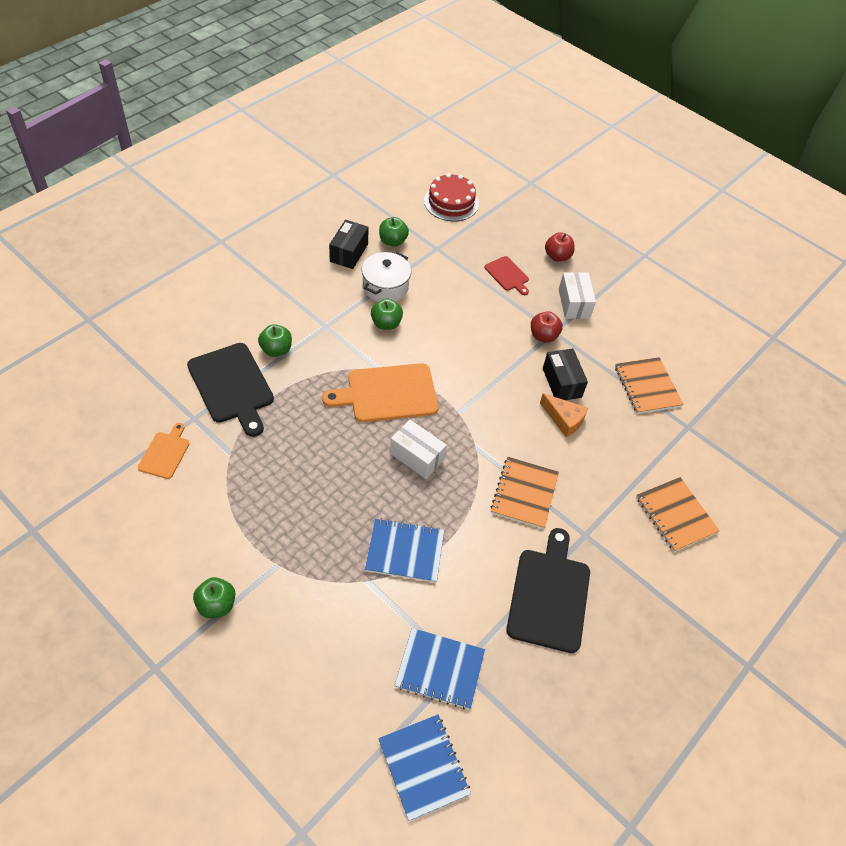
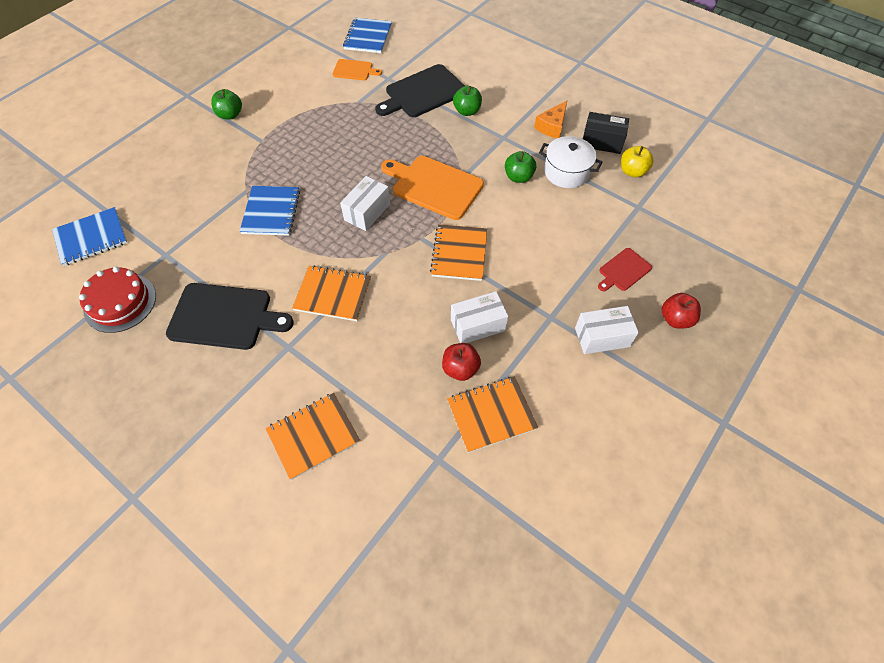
camera: 90 degrees right, 5 degrees up
orange cutting board [322,363,438,422] -> orange cutting board turned 45 degrees counterclockwise [381,156,484,220]
green apple [379,217,409,247] -> yellow apple [621,146,654,177]
blue notebook [395,628,485,709] -> blue notebook moved to [343,18,392,53]
red cake [424,173,479,221] -> red cake moved to [79,267,156,333]
red apple [531,311,563,343] -> red apple moved to [442,343,481,381]
orange cheese [540,393,588,437] -> orange cheese moved to [534,101,567,138]
black box [543,349,588,400] -> white box [451,291,508,343]
none -> orange notebook [430,224,487,281]

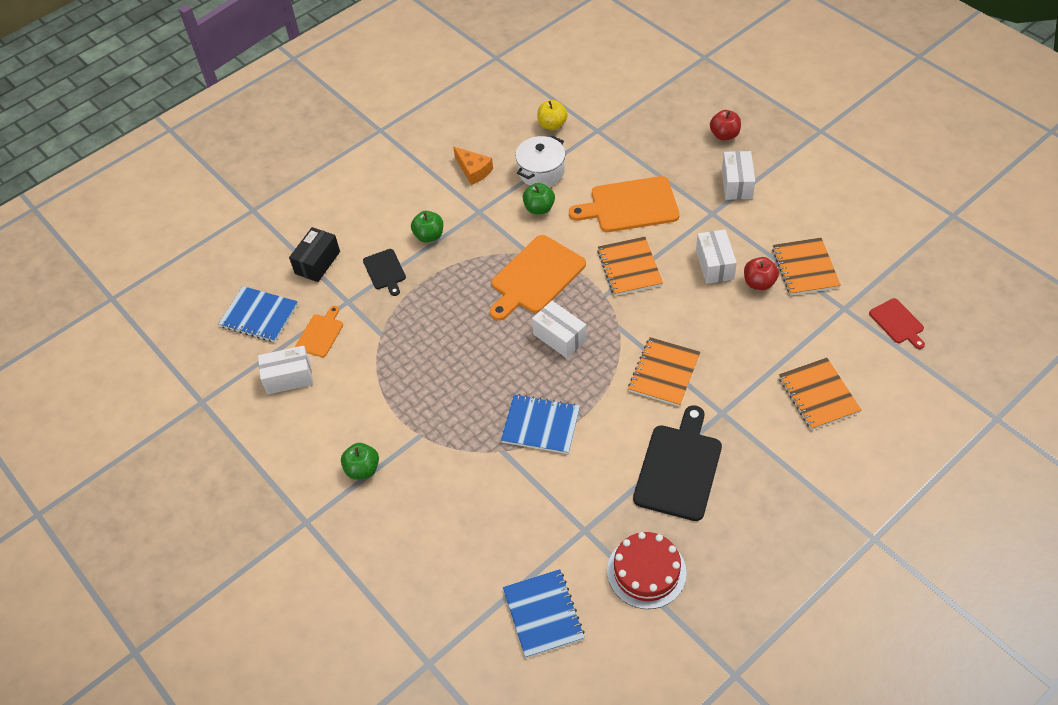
camera: 75 degrees left, 5 degrees down
black cutting board [375,64,465,117] -> black cutting board [363,249,406,296], size x0.53
orange notebook [430,224,487,281] -> orange notebook turned 60 degrees clockwise [597,237,663,296]
black box [583,112,629,154] -> black box moved to [289,227,340,282]
red cutting board [598,248,652,291] -> red cutting board moved to [869,298,925,349]
none -> white box [258,346,313,395]
none -> orange cutting board [569,176,679,232]

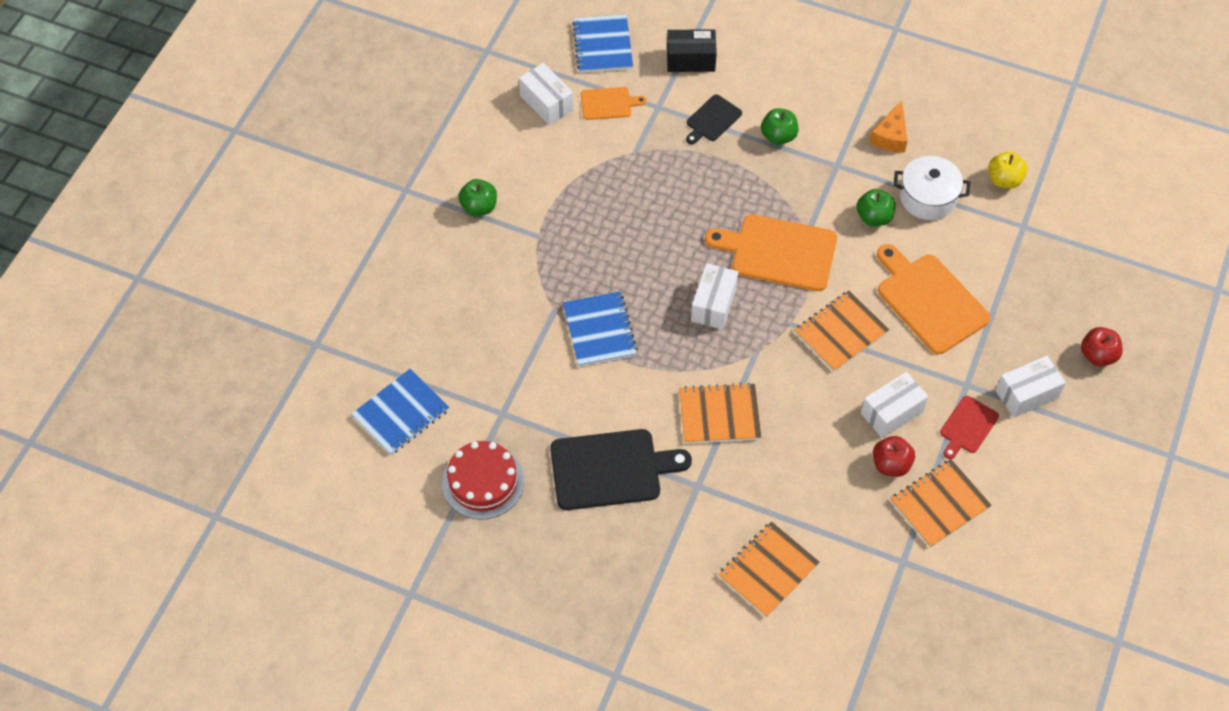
camera: 60 degrees right, 5 degrees up
red cutting board [869,298,925,349] -> red cutting board moved to [940,396,999,459]

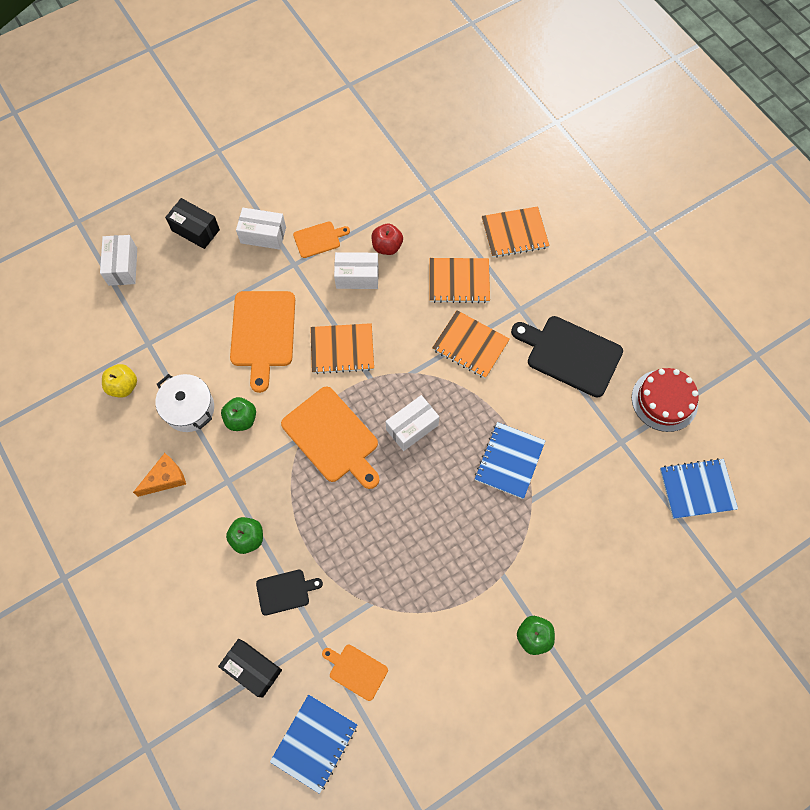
camera: 145 degrees left, 10 degrees up
white box [519,63,574,125] -> white box moved to [100,235,137,286]
orange notebook [891,459,992,548] -> orange notebook moved to [430,258,490,303]
red cutting board [940,396,999,459] -> orange cutting board [293,222,350,258]
red apple [1081,327,1123,367] -> black box [165,198,220,249]

